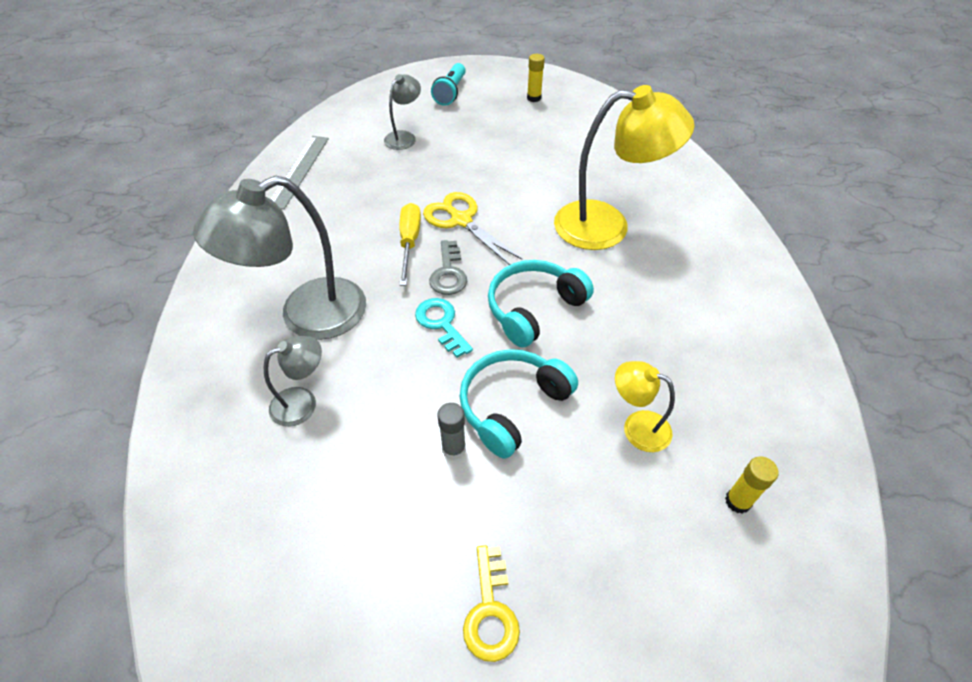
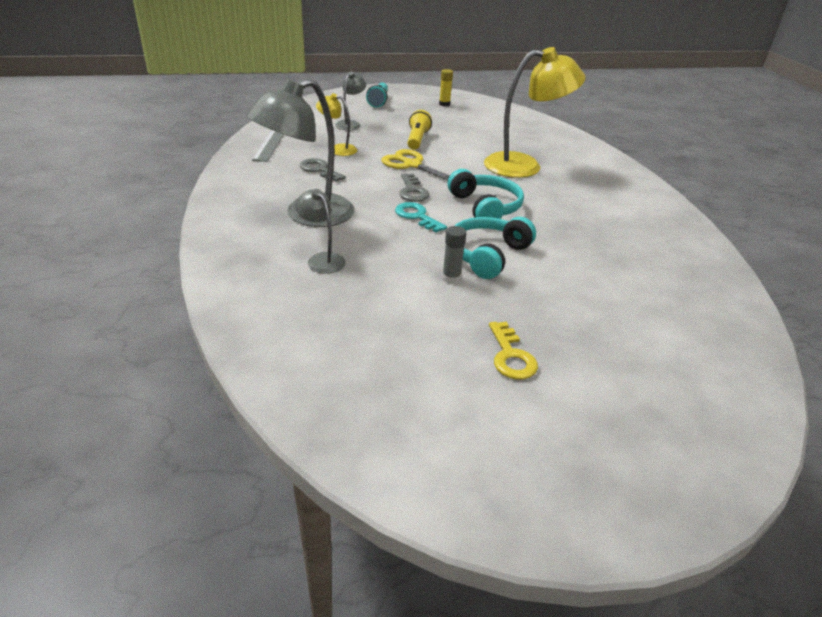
camera: 10 degrees left, 15 degrees down
grey lamp [264,336,322,427] -> grey lamp turned 90 degrees counterclockwise [295,189,346,274]
yellow screwdriver [399,203,421,286] -> none
turquoise headphones [488,260,594,348] -> turquoise headphones turned 120 degrees clockwise [448,169,524,219]
yellow lamp [615,361,675,452] -> yellow lamp moved to [316,93,357,156]
yellow glue stick [725,456,779,514] -> none
none -> grey key [300,158,346,182]
none -> yellow flashlight [407,110,432,150]

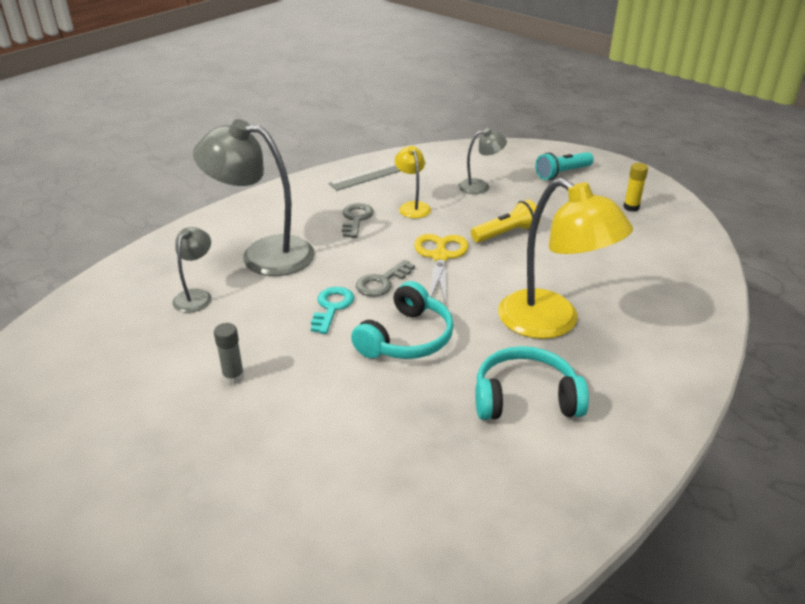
camera: 55 degrees right, 0 degrees up
turquoise headphones [455,217,536,279] -> turquoise headphones moved to [475,346,589,420]
yellow key [489,322,538,380] -> none

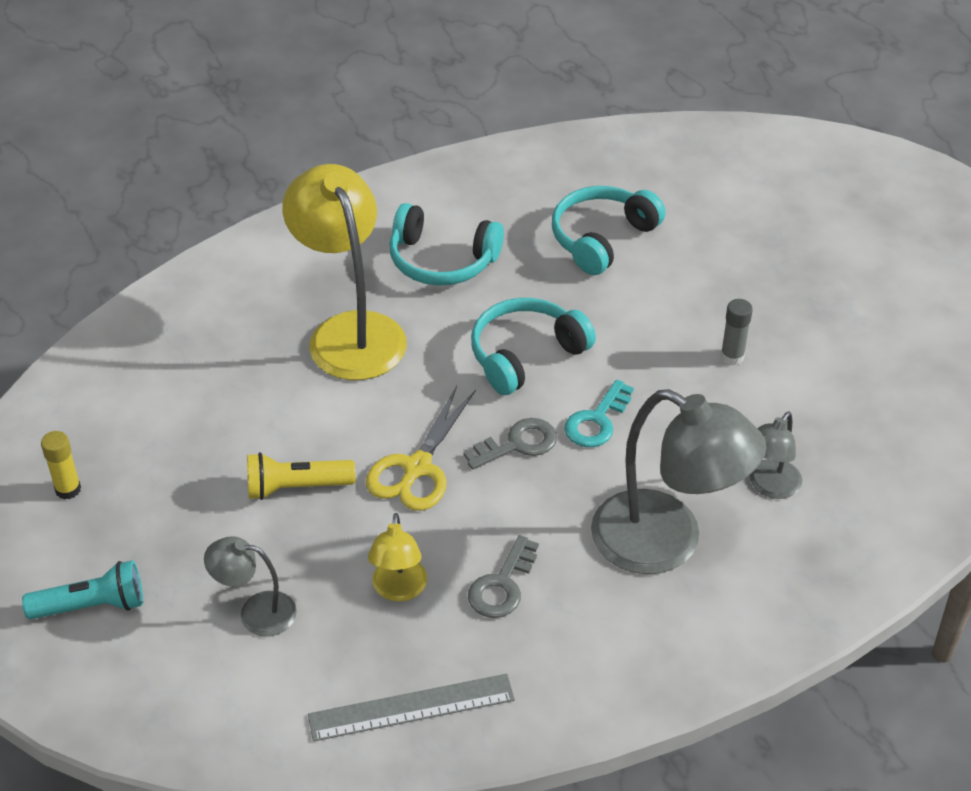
camera: 160 degrees left, 10 degrees up
none -> turquoise headphones [552,186,665,275]

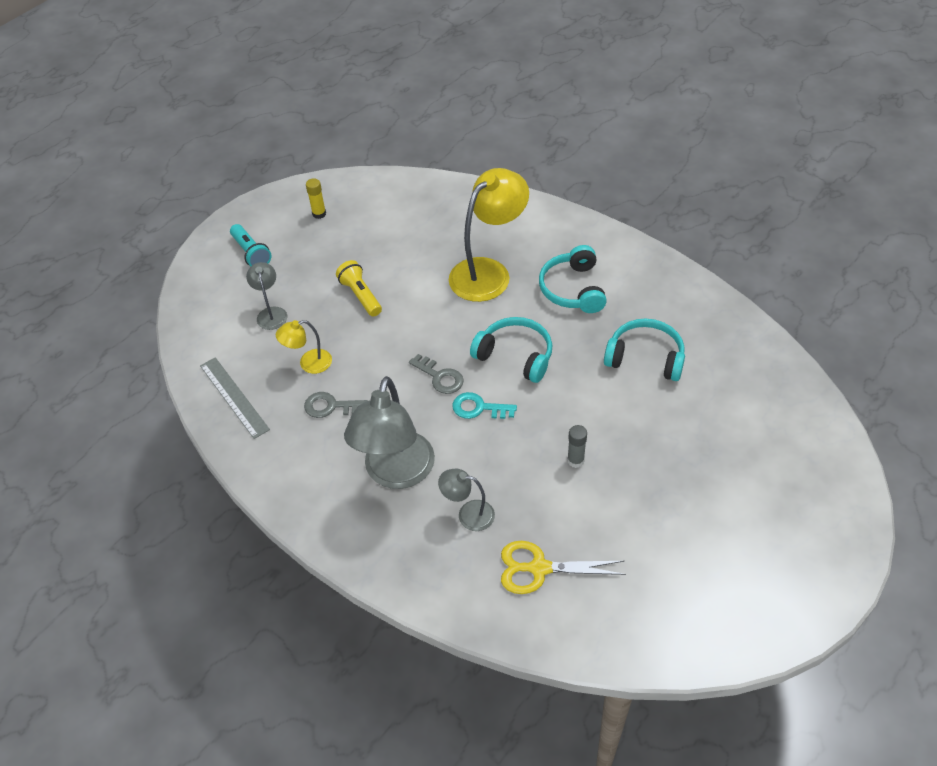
camera: 70 degrees right, 5 degrees up
yellow scissors [366,386,476,511] -> yellow scissors moved to [501,541,626,594]

